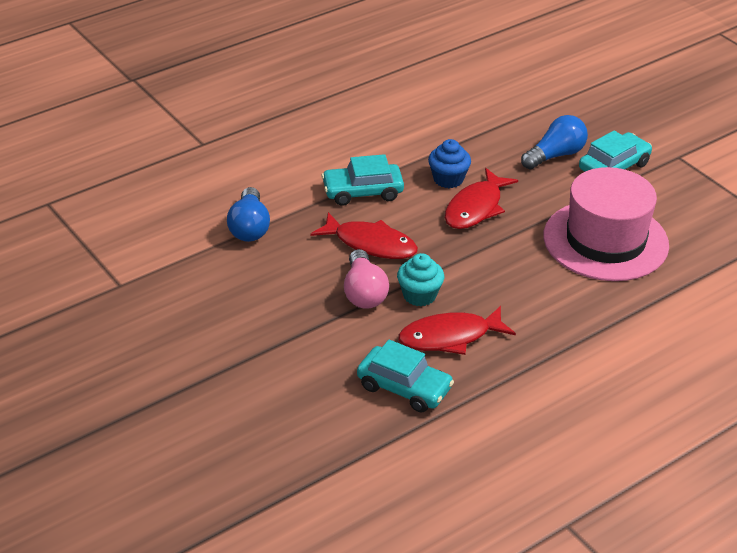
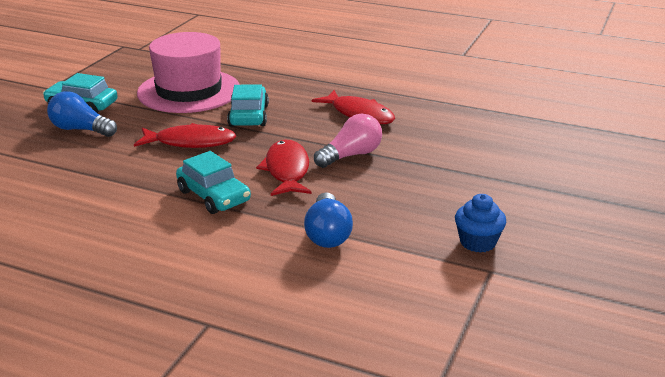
camera: 120 degrees left, 10 degrees down
blue light bulb [227,187,270,242] -> blue light bulb turned 120 degrees clockwise [304,192,353,248]
turquoise car [357,339,454,413] -> turquoise car moved to [227,84,269,127]
turquoise cupcake [397,253,444,306] -> none
blue cupcake [428,139,471,188] -> blue cupcake moved to [455,194,506,253]

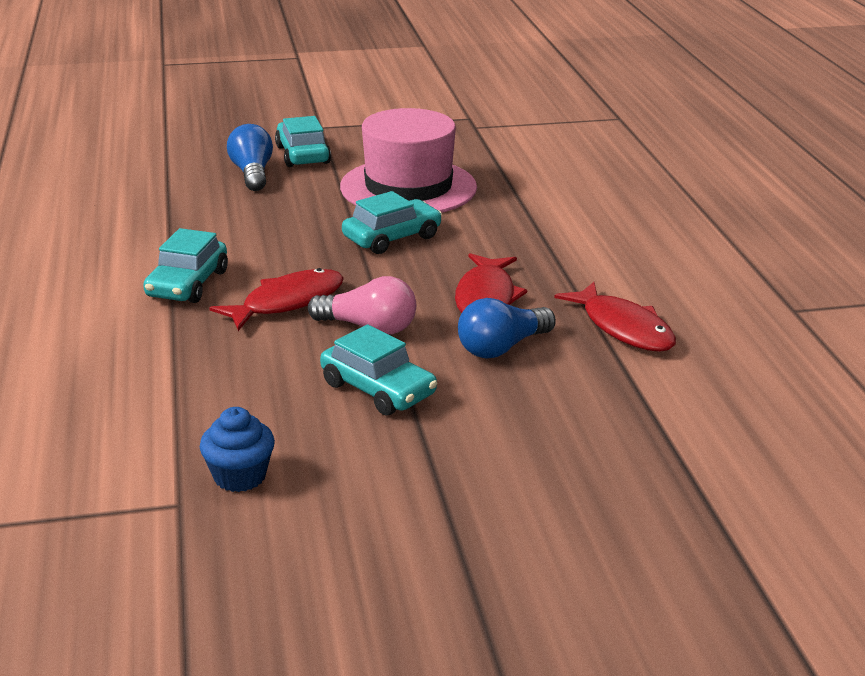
camera: 55 degrees right, 0 degrees up
red fish [134,123,236,148] -> red fish moved to [554,282,676,352]
blue light bulb [304,192,353,248] -> blue light bulb moved to [458,298,556,359]
none -> turquoise car [320,324,437,416]

